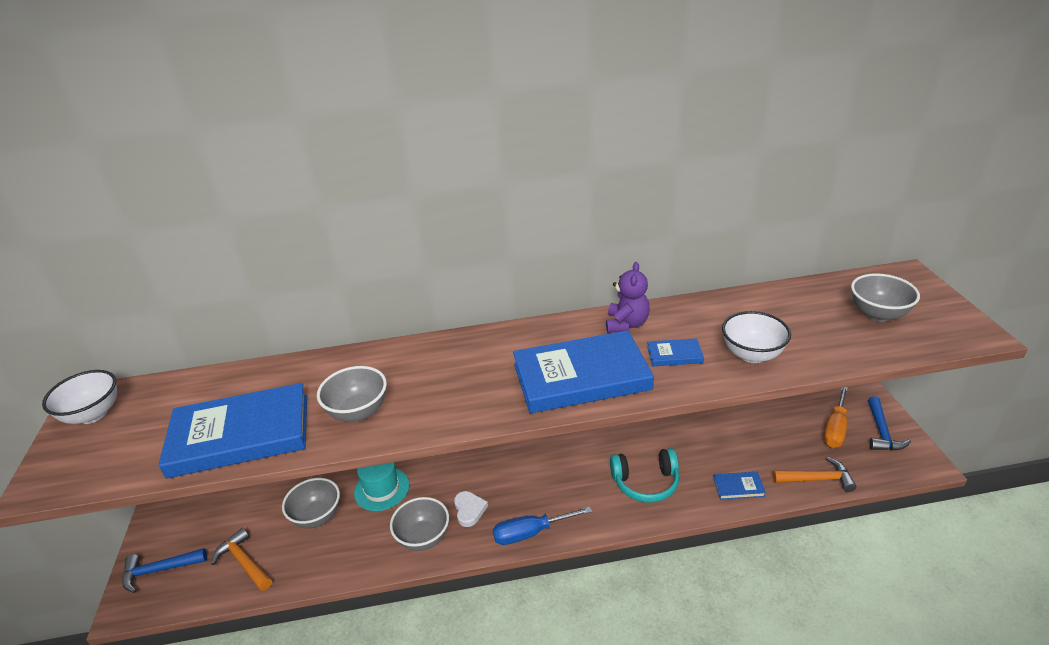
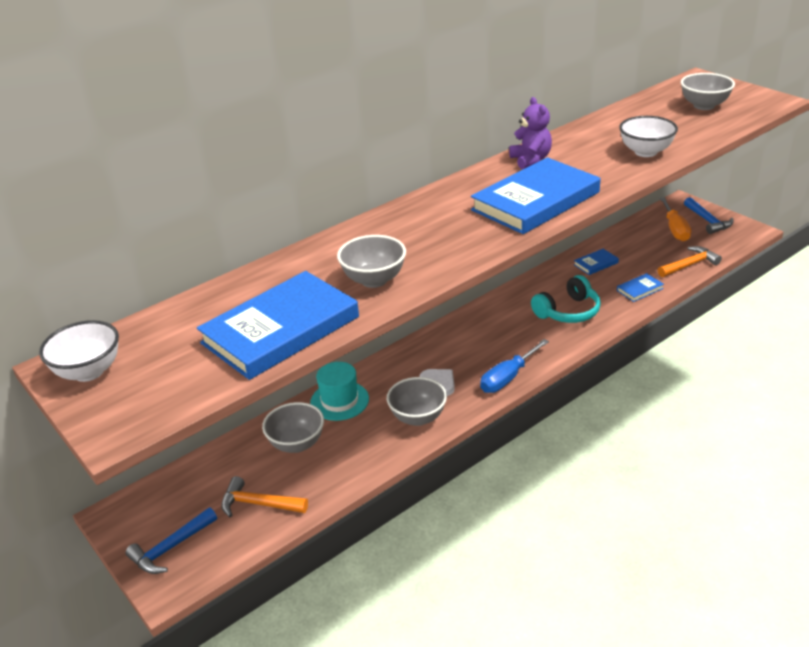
camera: 30 degrees left, 0 degrees up
blue book [647,338,704,366] -> blue book moved to [574,249,619,275]

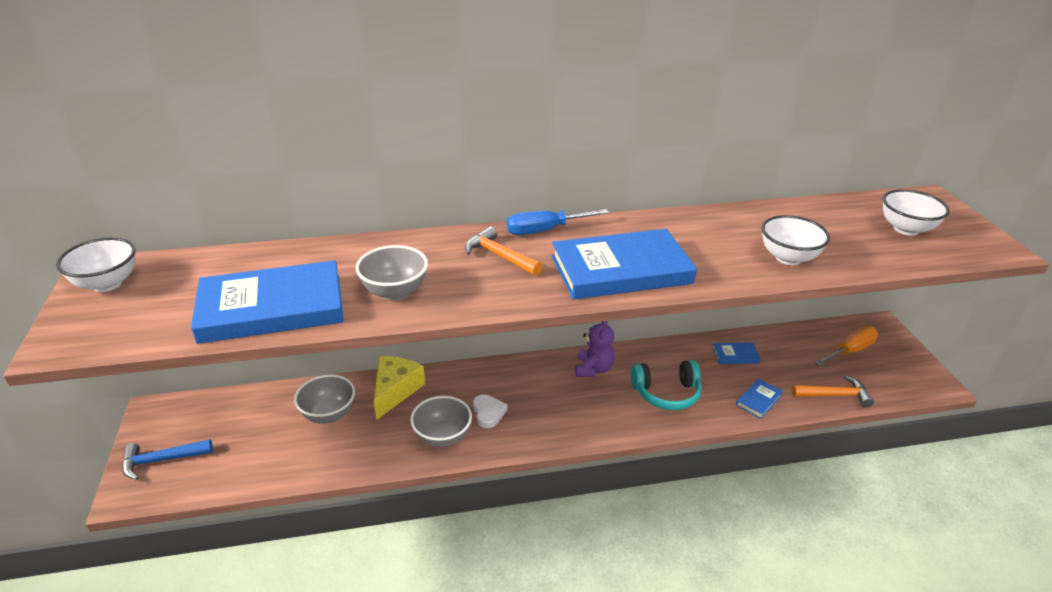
camera: 25 degrees right, 0 degrees up
orange hammer [221,476,308,517] -> orange hammer moved to [465,226,542,275]
turquoise hat [310,362,369,421] -> yellow cheese [374,356,425,420]
blue screwdriver [480,339,549,393] -> blue screwdriver moved to [506,209,609,235]
purple teddy bear [509,97,552,169] -> purple teddy bear moved to [575,321,615,377]
blue book [617,273,664,302] -> blue book turned 45 degrees counterclockwise [736,379,783,419]
orange screwdriver [660,197,691,241] -> orange screwdriver turned 150 degrees counterclockwise [814,326,878,366]
grey bowl [681,73,735,110] -> white bowl [883,189,950,236]
blue hammer [684,197,734,234] -> none

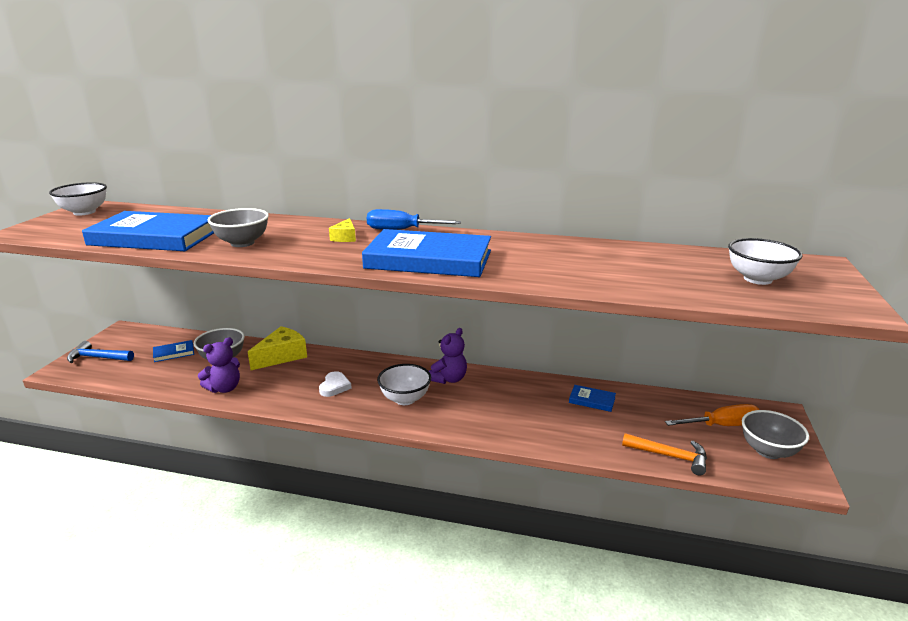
camera: 25 degrees right, 10 degrees down
grey bowl [410,396,472,447] -> grey bowl moved to [742,410,809,459]
orange hammer [465,226,542,275] -> yellow cheese [329,218,356,242]
turquoise headphones [631,360,702,410] -> none
blue book [736,379,783,419] -> blue book moved to [153,340,194,362]
white bowl [762,215,830,265] -> white bowl moved to [377,364,431,405]
none -> purple teddy bear [198,337,240,393]

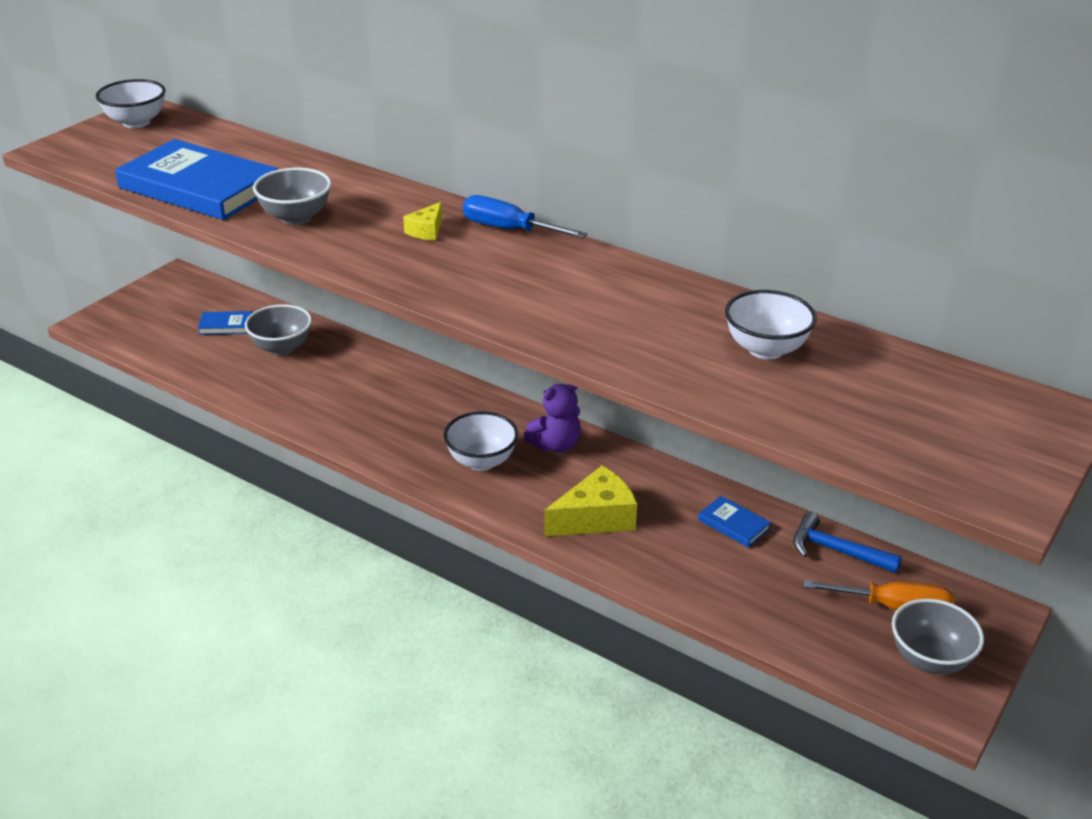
camera: 20 degrees right, 10 degrees up
blue hammer [67,341,134,363] -> blue hammer moved to [793,512,902,573]
purple teddy bear [198,337,240,393] -> none
yellow cheese [248,326,307,370] -> yellow cheese moved to [544,466,637,536]
white heart [319,371,352,397] -> none
blue book [362,229,491,277] -> none
orange hammer [622,433,707,476] -> none
white bowl [728,238,803,285] -> white bowl moved to [725,290,817,359]

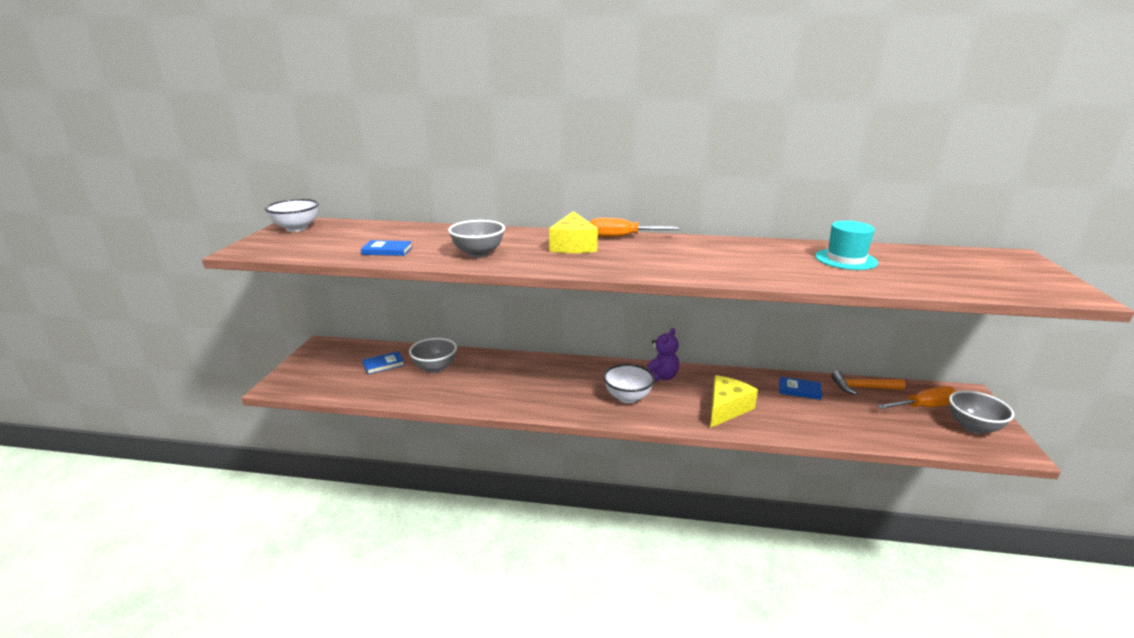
camera: 25 degrees left, 10 degrees down
blue book [115,139,278,220] -> blue book [361,240,412,256], size x0.42
yellow cheese [403,202,442,241] -> yellow cheese [549,211,598,253], size x1.87
blue screwdriver [463,195,587,238] -> orange screwdriver [590,218,679,237]
white bowl [725,290,817,359] -> turquoise hat [815,221,878,270]
blue hammer [793,512,902,573] -> orange hammer [831,371,906,395]

